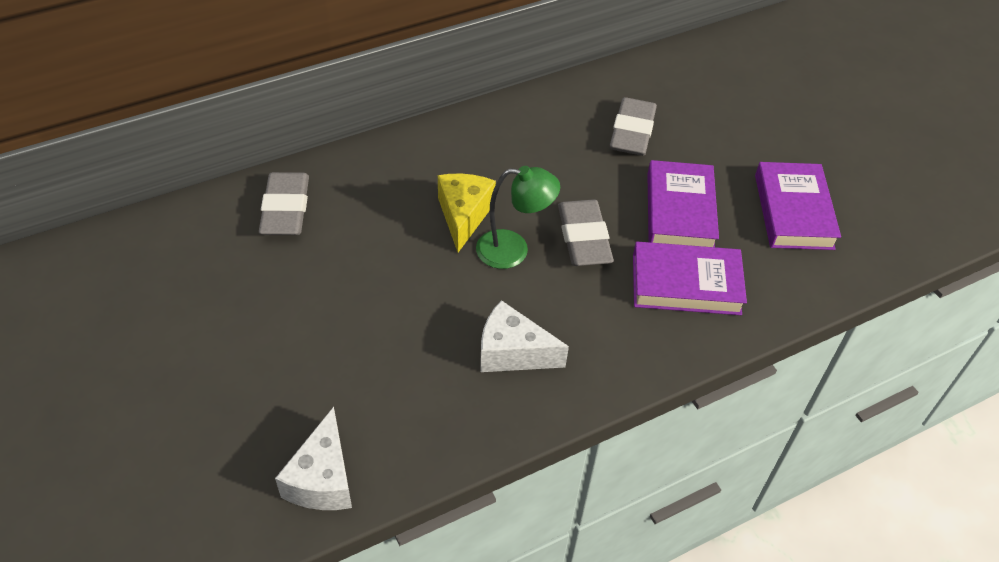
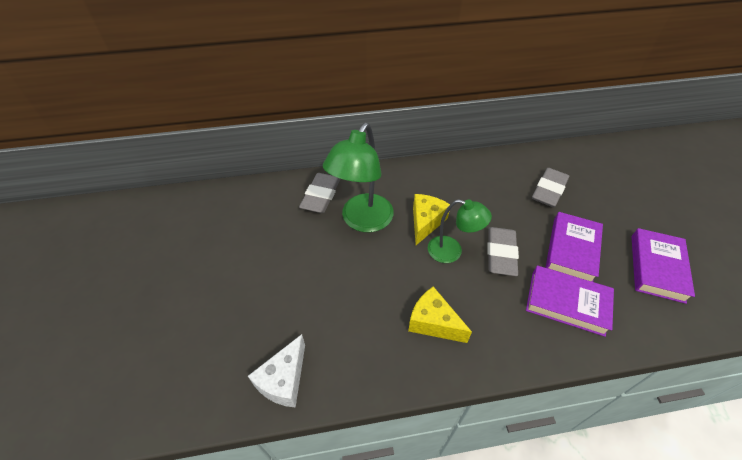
camera: 20 degrees right, 0 degrees up
white cheese [481,300,569,372] -> yellow cheese [408,286,472,343]
none -> green lamp [323,123,394,232]

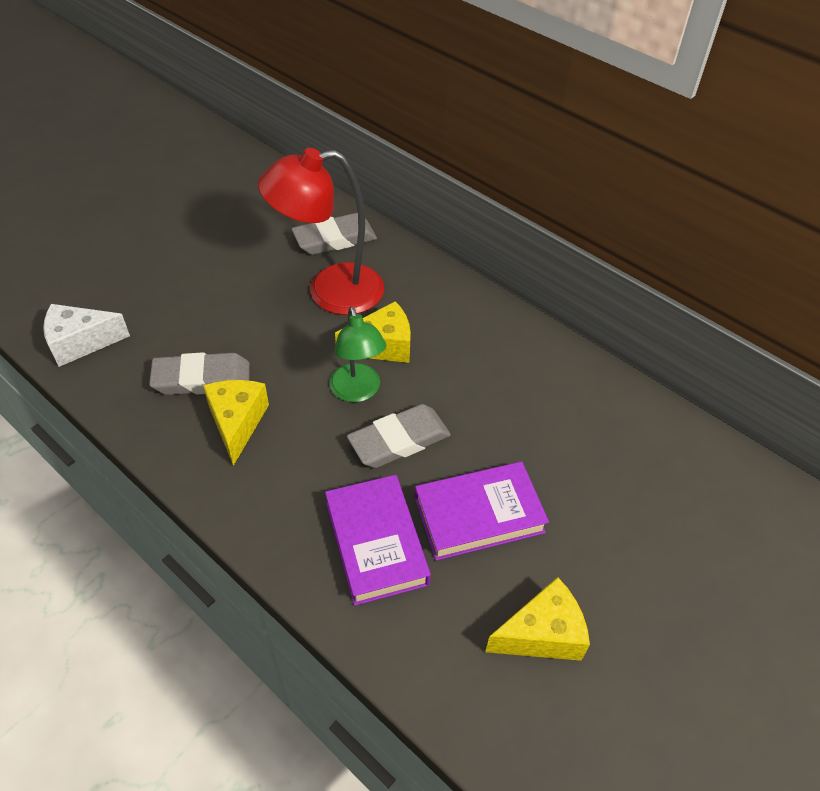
camera: 50 degrees right, 0 degrees up
green lamp [323,123,394,232] -> red lamp [258,148,384,315]
grey eraser [532,168,569,207] -> grey eraser moved to [149,352,250,395]
purple book [631,228,695,304] -> yellow cheese [485,577,590,661]

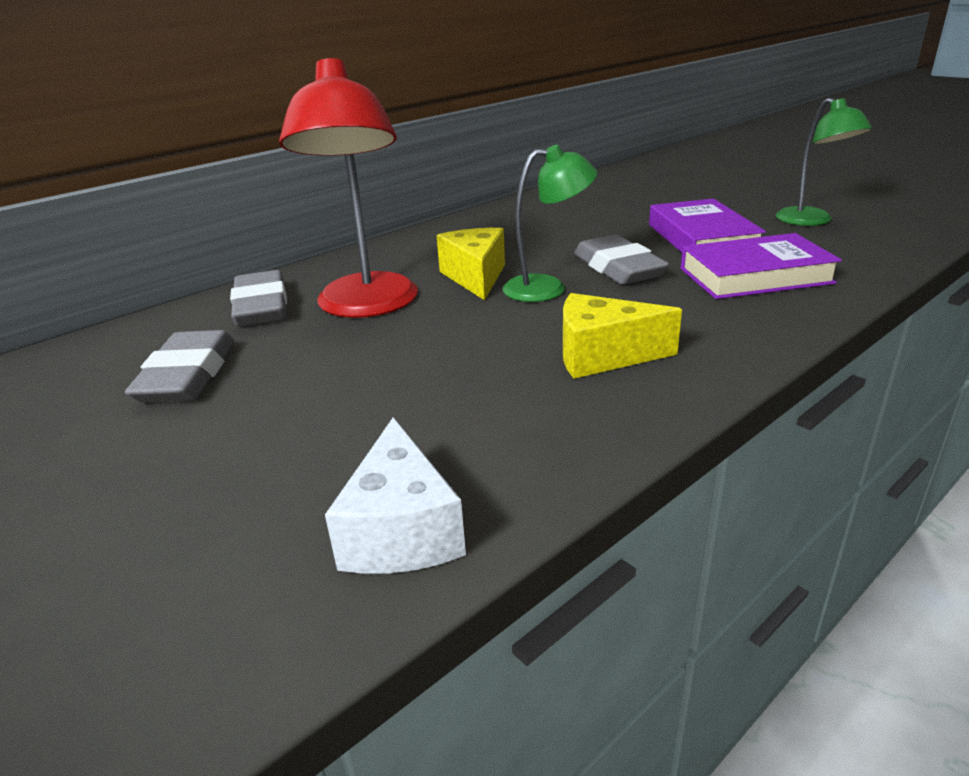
camera: 80 degrees left, 20 degrees down
grey eraser [149,352,250,395] -> grey eraser moved to [125,330,234,403]
yellow cheese [485,577,590,661] -> green lamp [776,98,872,226]

